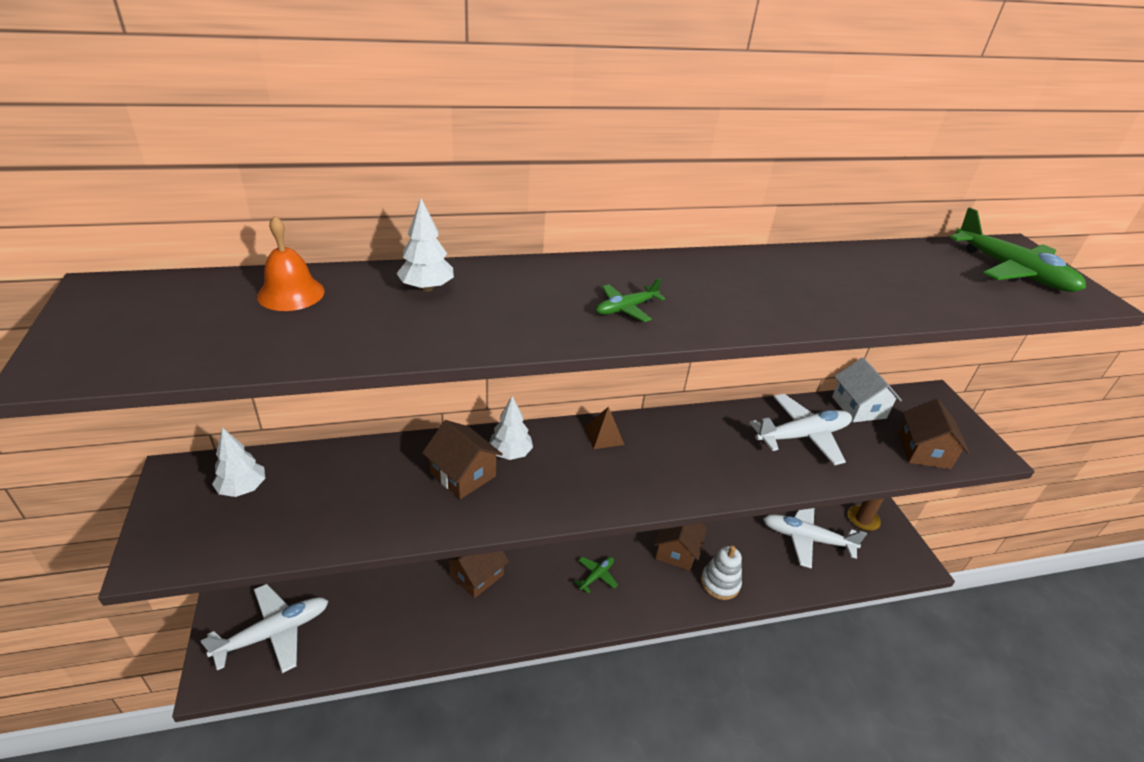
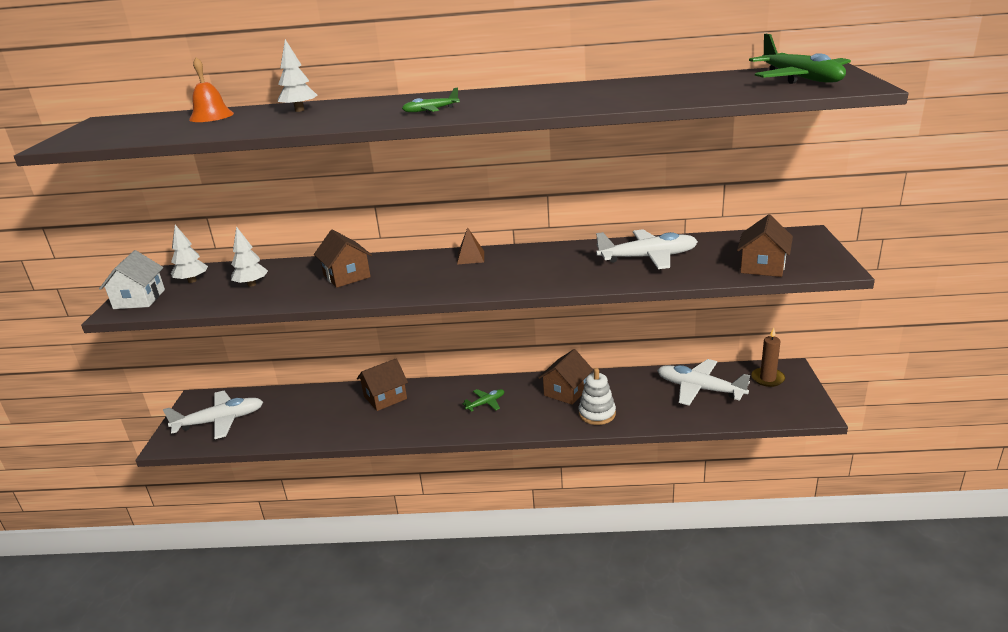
camera: 20 degrees right, 10 degrees down
white tree [489,396,533,460] -> white tree moved to [231,226,268,287]
white house [832,357,902,422] -> white house moved to [99,250,165,309]

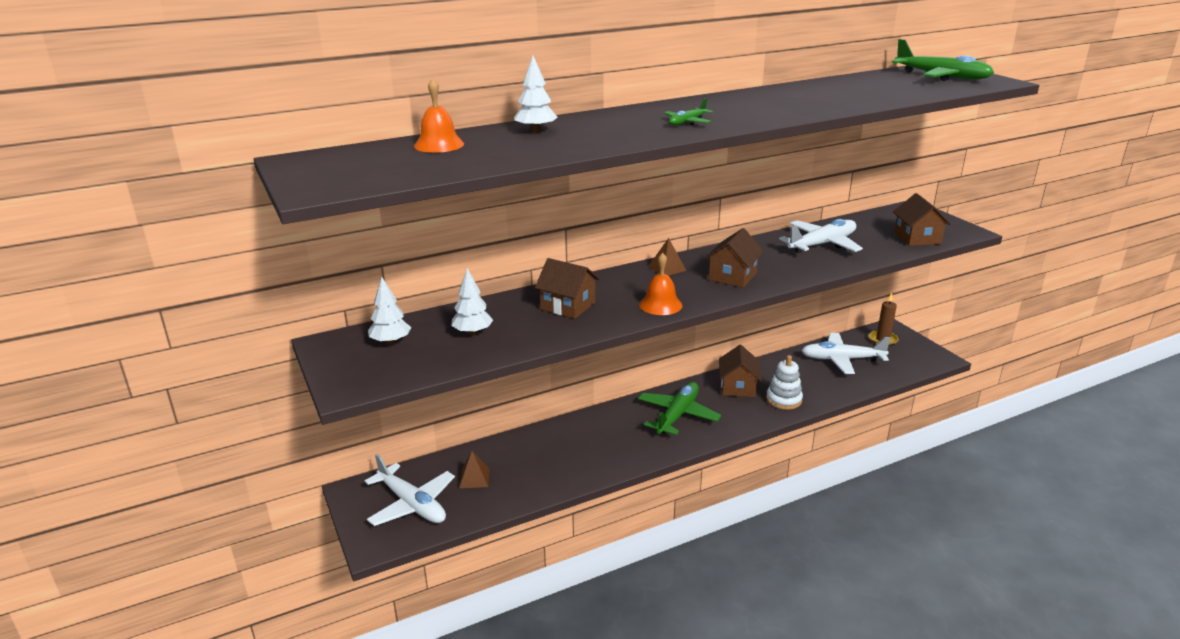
camera: 30 degrees left, 0 degrees up
white house [99,250,165,309] -> none
white plane [163,391,263,439] -> white plane turned 90 degrees clockwise [365,454,455,526]
brown house [357,358,408,411] -> brown house moved to [705,228,764,288]
green plane [462,389,504,412] -> green plane [638,382,721,435], size x1.97
none -> brown pyramid [459,451,490,488]
none -> orange bell [639,253,682,315]

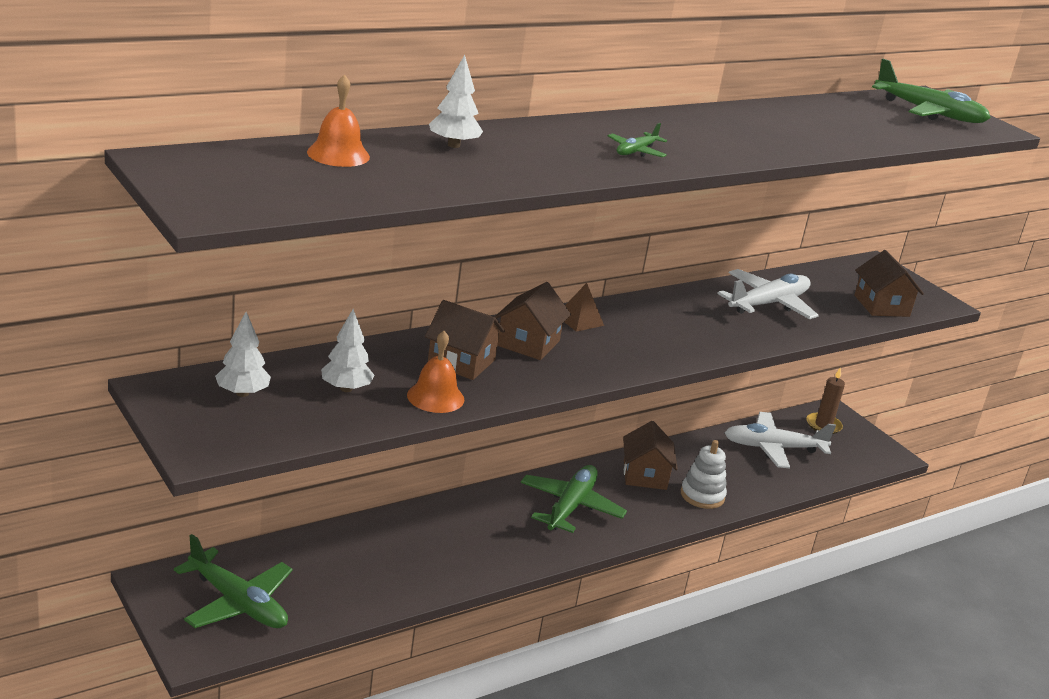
camera: 10 degrees left, 0 degrees up
white plane [365,454,455,526] -> green plane [174,534,293,628]
brown pyramid [459,451,490,488] -> none
orange bell [639,253,682,315] -> orange bell moved to [407,331,464,413]
brown house [705,228,764,288] -> brown house moved to [495,282,571,360]

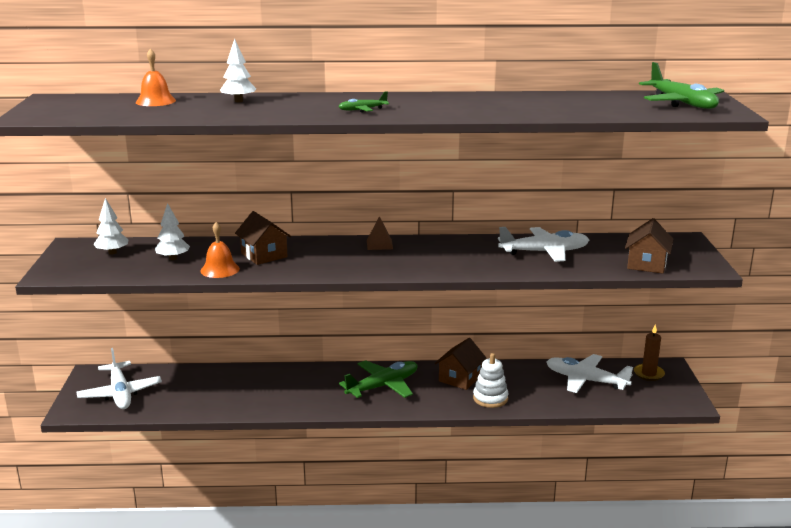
camera: 35 degrees right, 5 degrees down
green plane [174,534,293,628] -> white plane [77,348,162,409]
brown house [495,282,571,360] -> none

